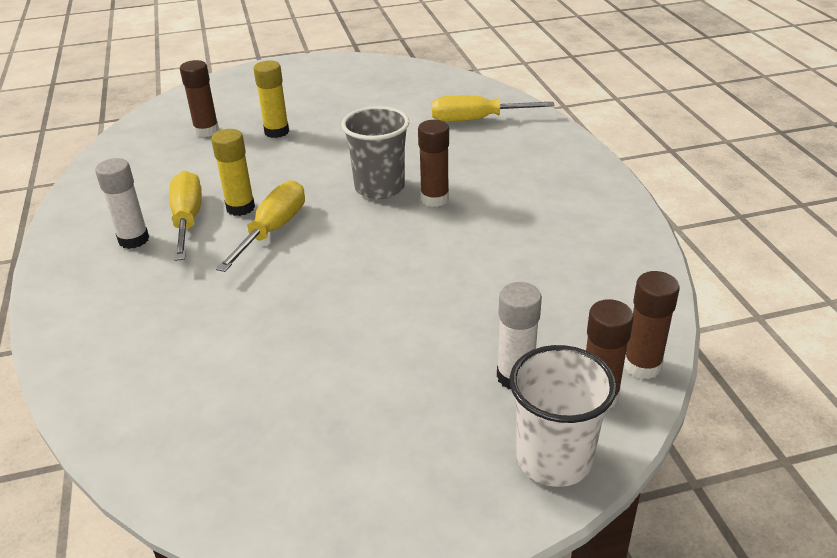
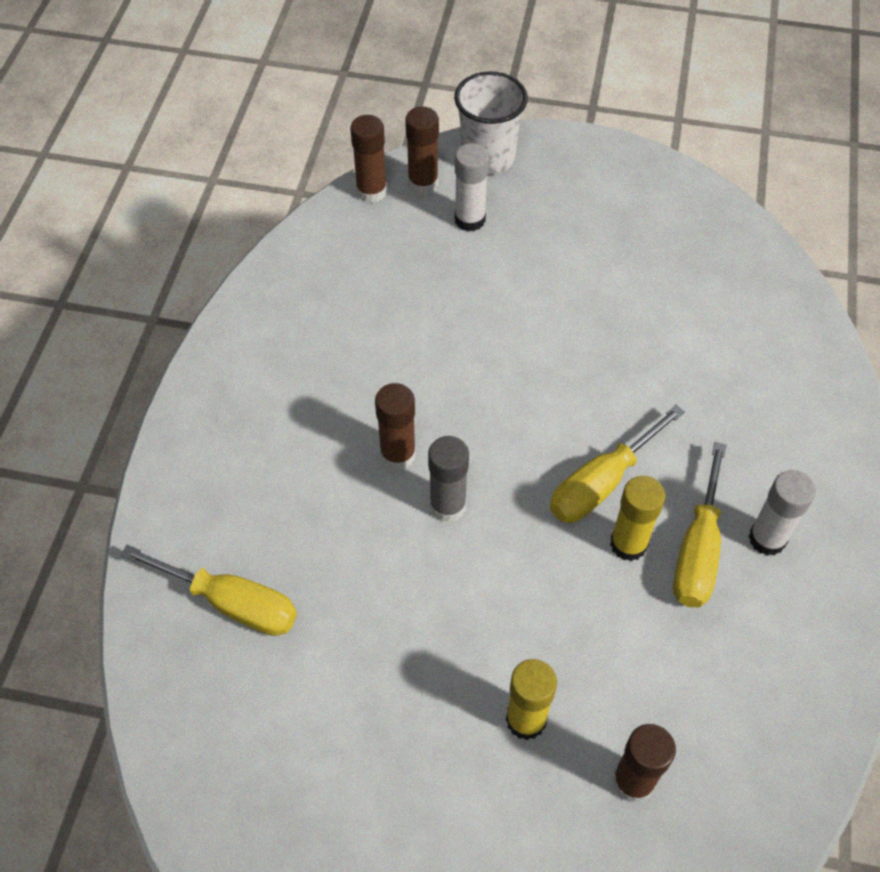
camera: 155 degrees left, 20 degrees up
grey cup [341,106,409,199] -> grey glue stick [428,436,469,522]

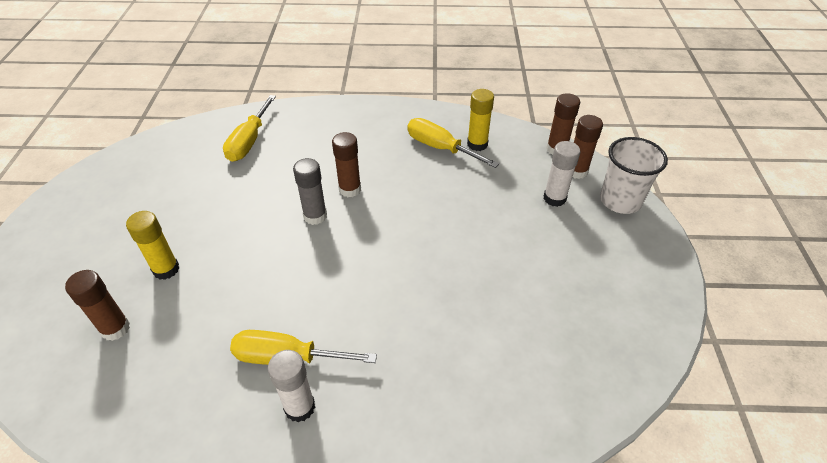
camera: 80 degrees right, 10 degrees down
yellow screwdriver [550,405,685,523] -> yellow screwdriver moved to [407,118,499,168]
yellow glue stick [610,476,665,561] -> yellow glue stick moved to [467,89,494,151]

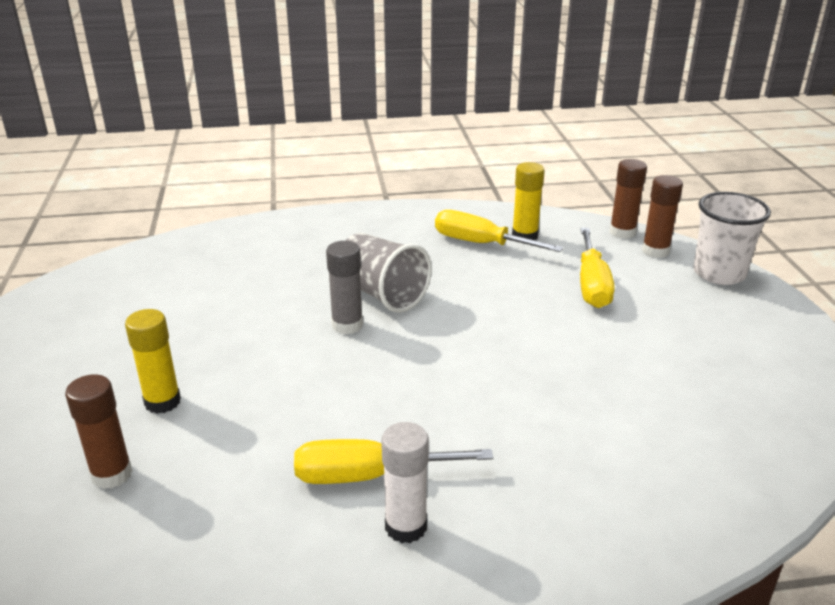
camera: 10 degrees left, 15 degrees down
yellow screwdriver [223,95,276,162] -> yellow screwdriver moved to [580,228,614,308]
brown glue stick [332,132,361,197] -> grey cup [345,233,432,312]
white glue stick [544,141,580,207] -> none

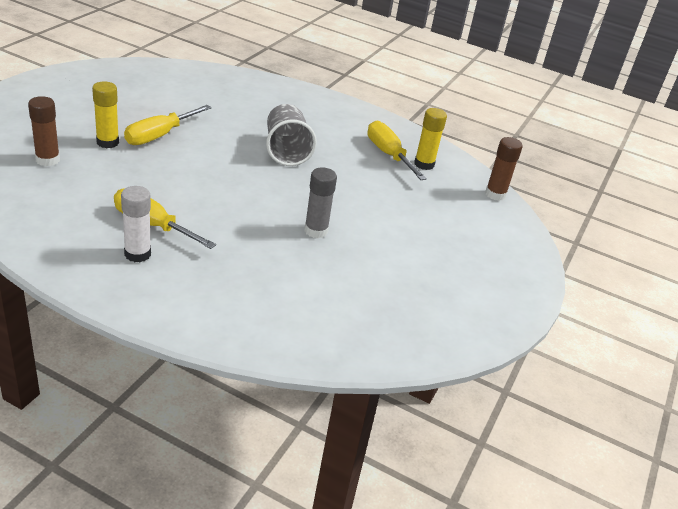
camera: 30 degrees right, 5 degrees up
grey glue stick [326,241,363,334] -> grey glue stick moved to [305,167,337,238]
yellow screwdriver [580,228,614,308] -> yellow screwdriver moved to [124,105,211,145]
brown glue stick [642,175,683,258] -> none
white cup [693,192,771,285] -> none

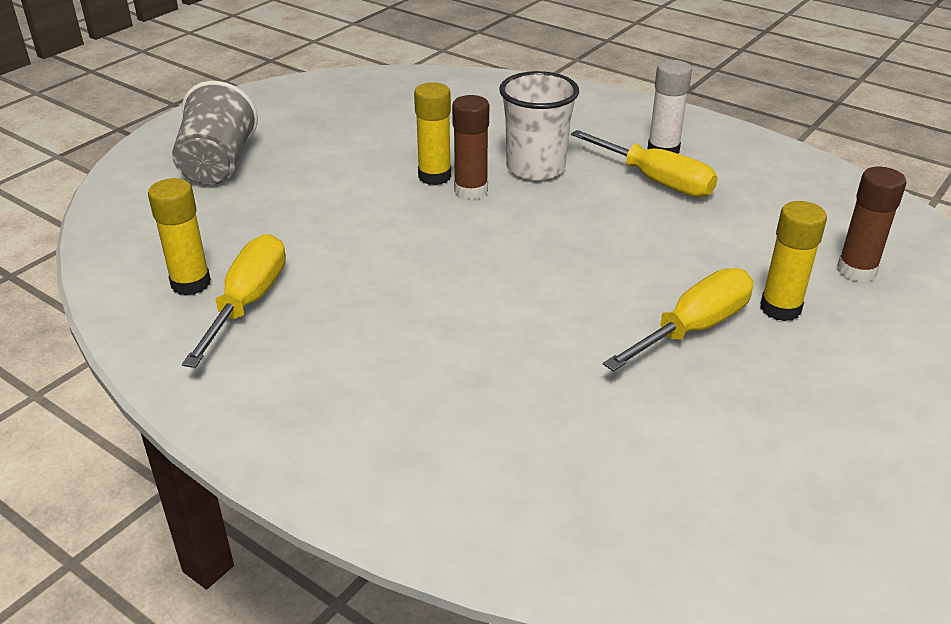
camera: 165 degrees left, 0 degrees up
grey cup [266,104,317,166] -> grey cup moved to [172,81,258,185]
grey glue stick [305,167,337,238] -> yellow glue stick [414,82,451,185]
yellow screwdriver [367,121,427,180] -> yellow screwdriver turned 150 degrees counterclockwise [182,234,286,368]
brown glue stick [485,137,523,201] -> brown glue stick moved to [452,95,489,200]
none -> white cup [499,71,579,180]

